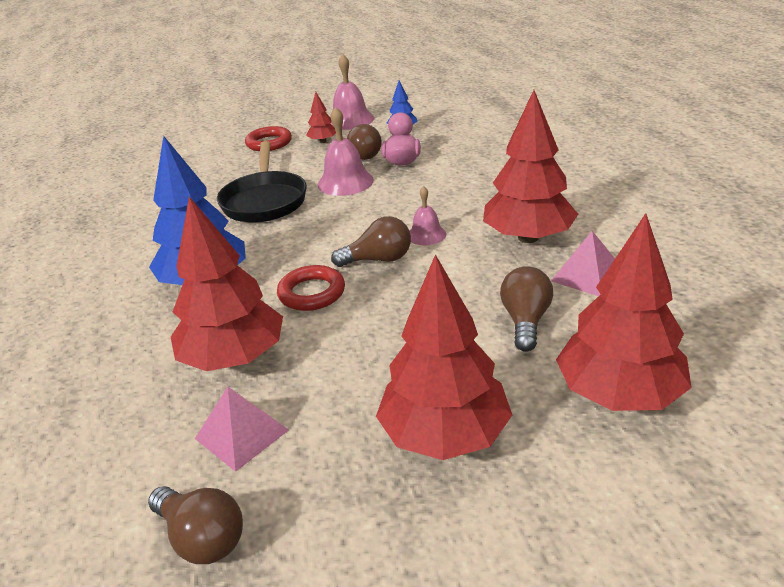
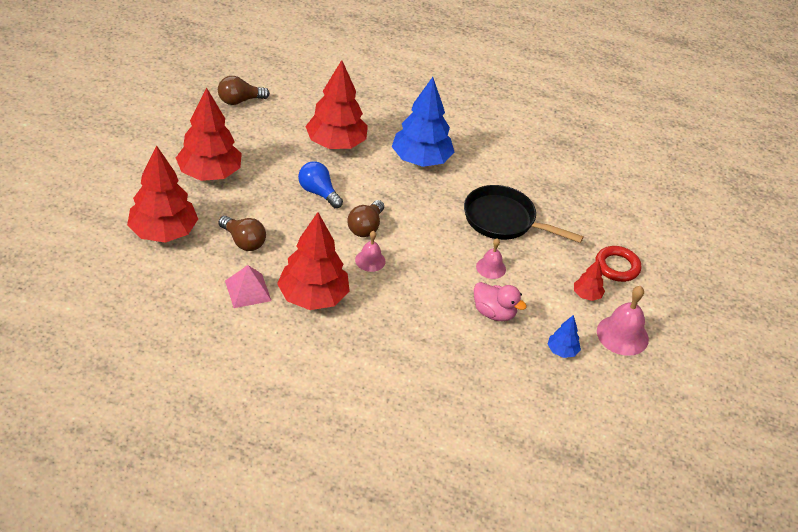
camera: 115 degrees right, 10 degrees up
pink pyramid [195,387,289,472] -> none
red ring [277,265,345,311] -> none
pink bell [317,107,374,196] -> pink bell [476,238,506,279], size x0.60
brown light bulb [347,124,382,160] -> none
none -> blue light bulb [298,161,343,208]

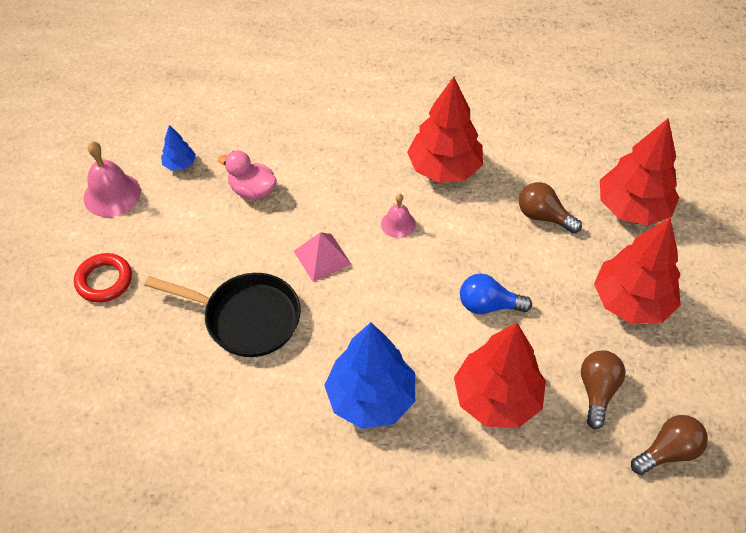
camera: 175 degrees right, 10 degrees up
pink pyramid [225,265,271,308] -> pink pyramid moved to [294,232,351,282]
blue light bulb [298,161,343,208] -> blue light bulb turned 150 degrees clockwise [460,274,532,314]
brown light bulb [347,200,384,237] -> brown light bulb moved to [581,350,626,430]
pink bell [476,238,506,279] -> none
red tree [574,259,605,301] -> none

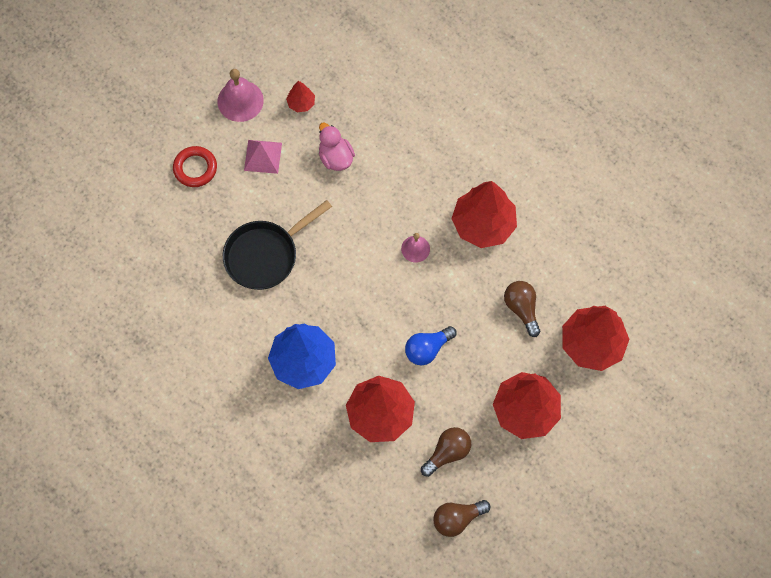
camera: 35 degrees right, 15 degrees up
black pan [144,273,301,357] -> black pan turned 90 degrees clockwise [223,200,332,290]
blue tree [161,125,196,171] -> red tree [286,81,315,112]
pink pyramid [294,232,351,282] -> pink pyramid moved to [244,140,282,174]
blue light bulb [460,274,532,314] -> blue light bulb turned 75 degrees counterclockwise [405,326,457,365]
brown light bulb [631,415,708,475] -> brown light bulb turned 150 degrees clockwise [433,500,490,537]

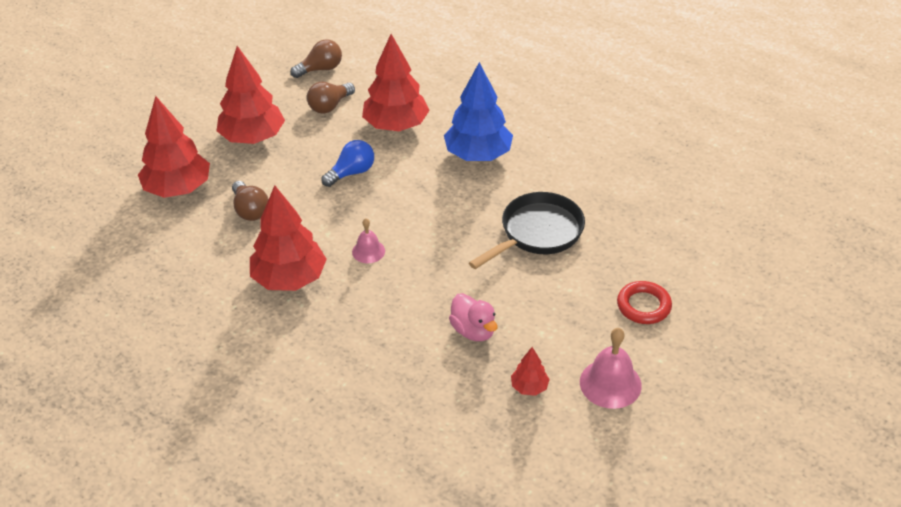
camera: 175 degrees right, 25 degrees down
pink pyramid [244,140,282,174] -> none

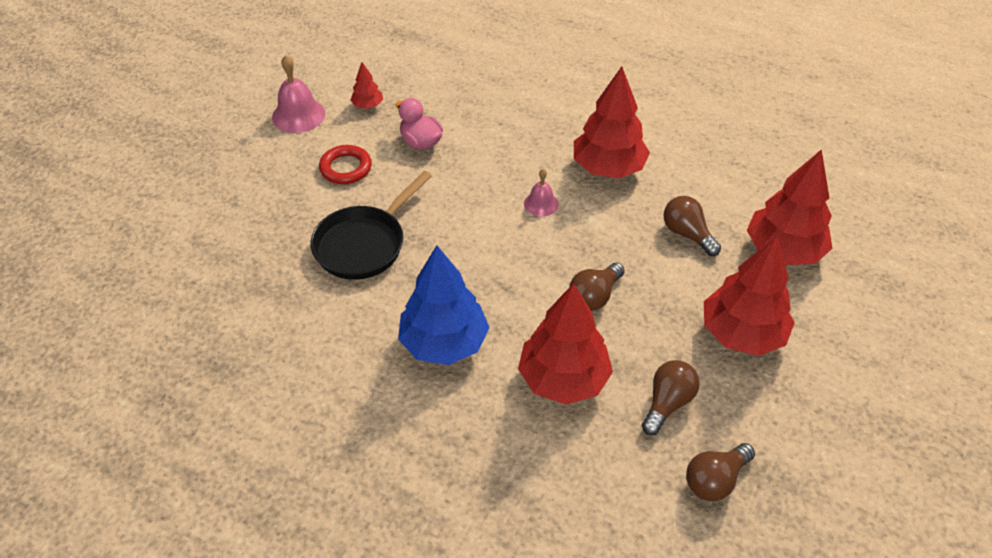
camera: 170 degrees right, 5 degrees up
blue light bulb [321,140,374,187] -> brown light bulb [569,263,625,311]
red ring [617,281,672,324] -> red ring moved to [319,145,372,184]

